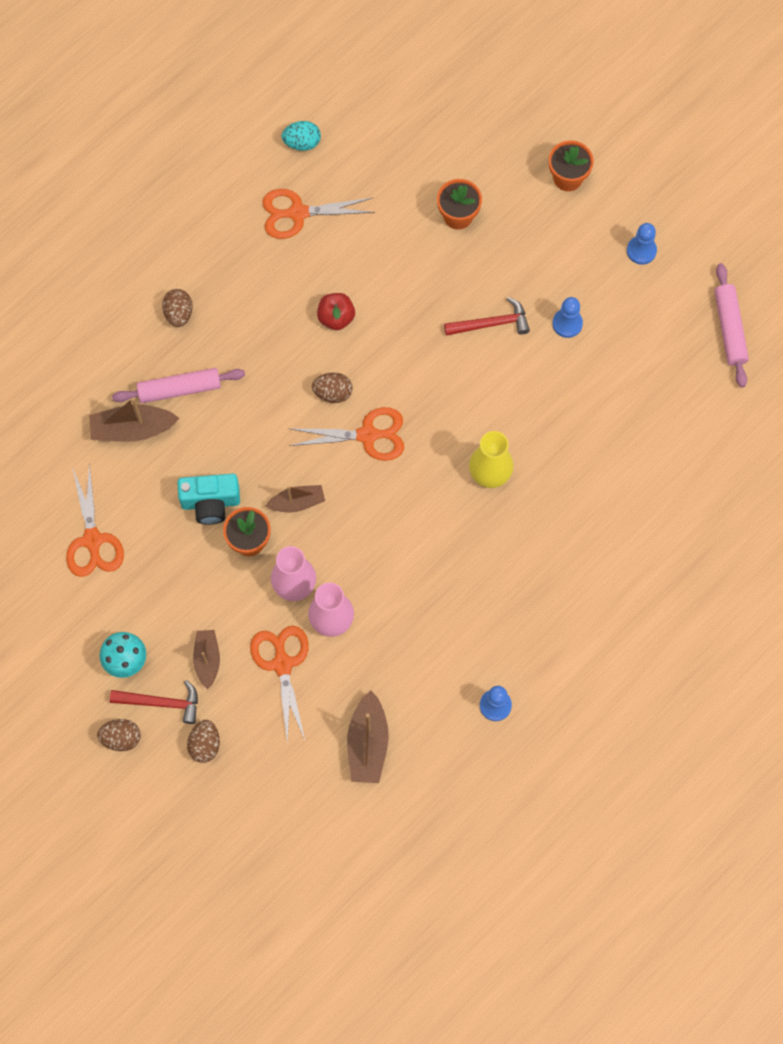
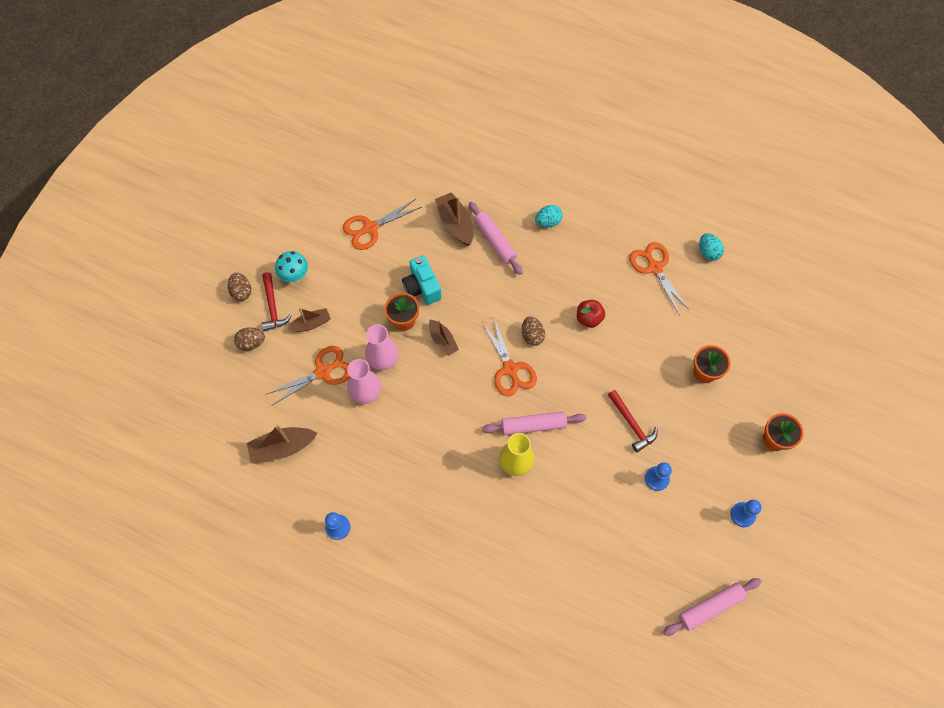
camera: 70 degrees right, 5 degrees down
brown egg [162,289,193,327] -> turquoise egg [535,205,563,227]
none -> pink rolling pin [482,412,586,435]

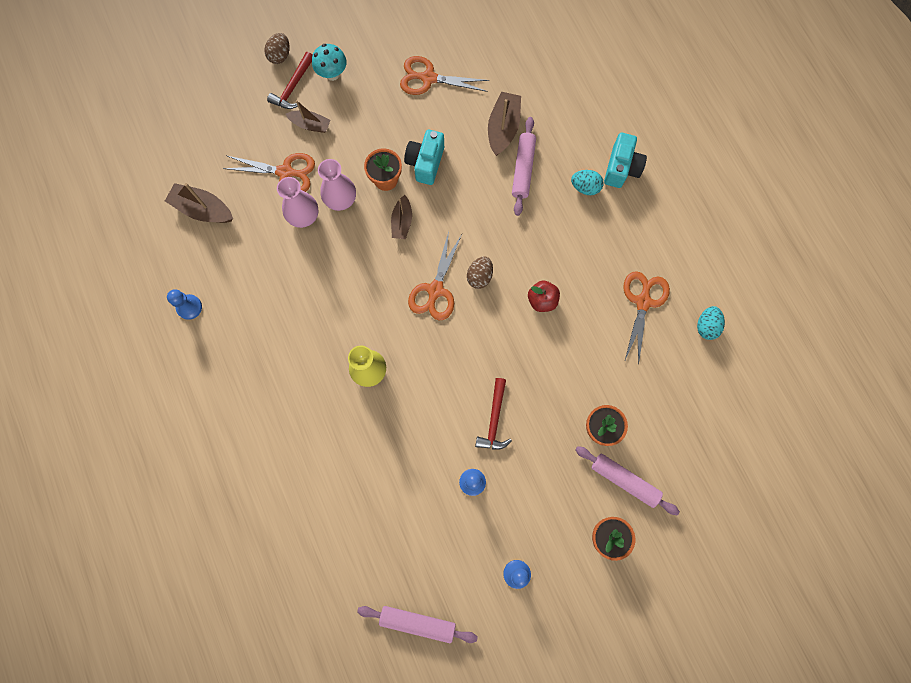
camera: 40 degrees right, 10 degrees up
brown egg [234,327,265,351] -> none
pink rolling pin [482,412,586,435] -> pink rolling pin moved to [575,446,680,515]
none -> turquoise camera [604,133,647,188]

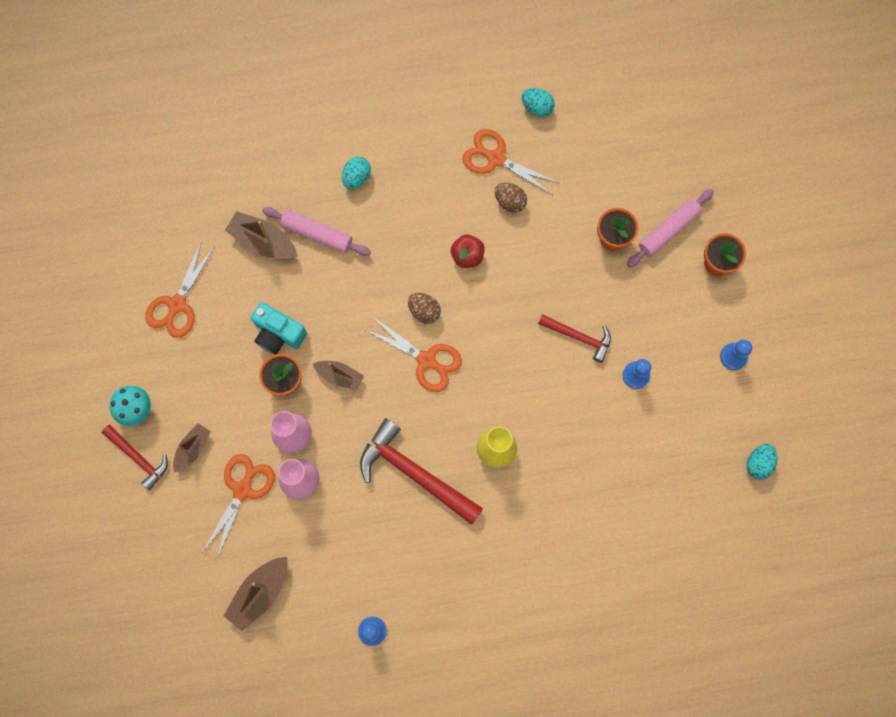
camera: 75 degrees left, 0 degrees up
brown egg [264,33,289,64] -> brown egg moved to [495,183,527,213]
pink rolling pin [357,606,478,643] -> turquoise egg [747,444,777,479]
turquoise camera [604,133,647,188] -> none
none -> red hammer [360,418,483,525]

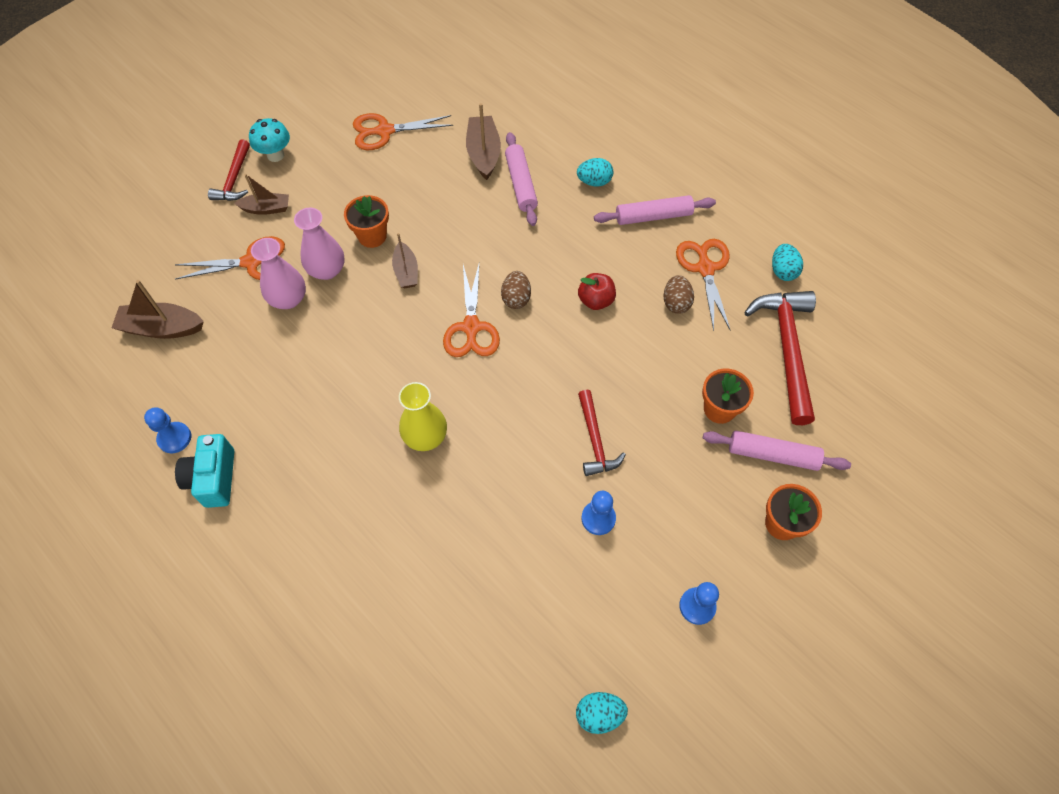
camera: 55 degrees right, 15 degrees down
turquoise camera [251,302,307,355] -> turquoise camera moved to [175,434,234,508]
red hammer [360,418,483,525] -> red hammer moved to [744,291,816,425]
none -> pink rolling pin [594,195,716,225]

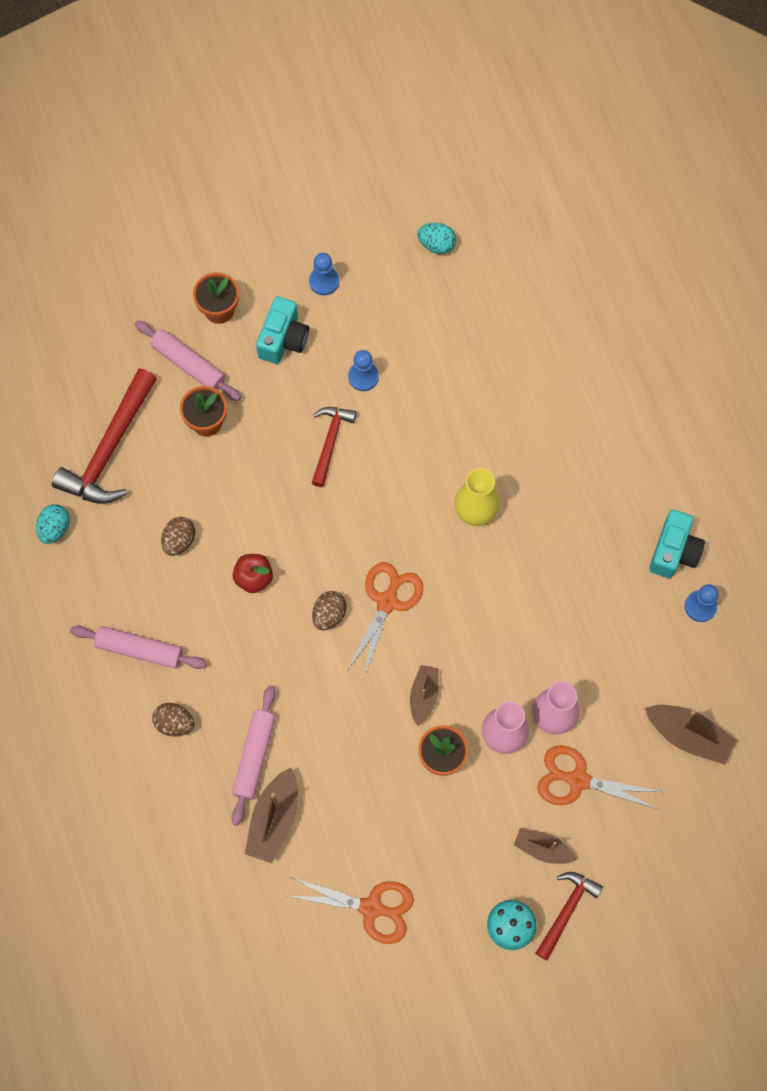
camera: 155 degrees left, 10 degrees up
turquoise egg [577,158,613,186] -> brown egg [152,703,195,736]
orange scissors [676,239,731,331] -> none
none -> turquoise camera [256,296,309,364]

